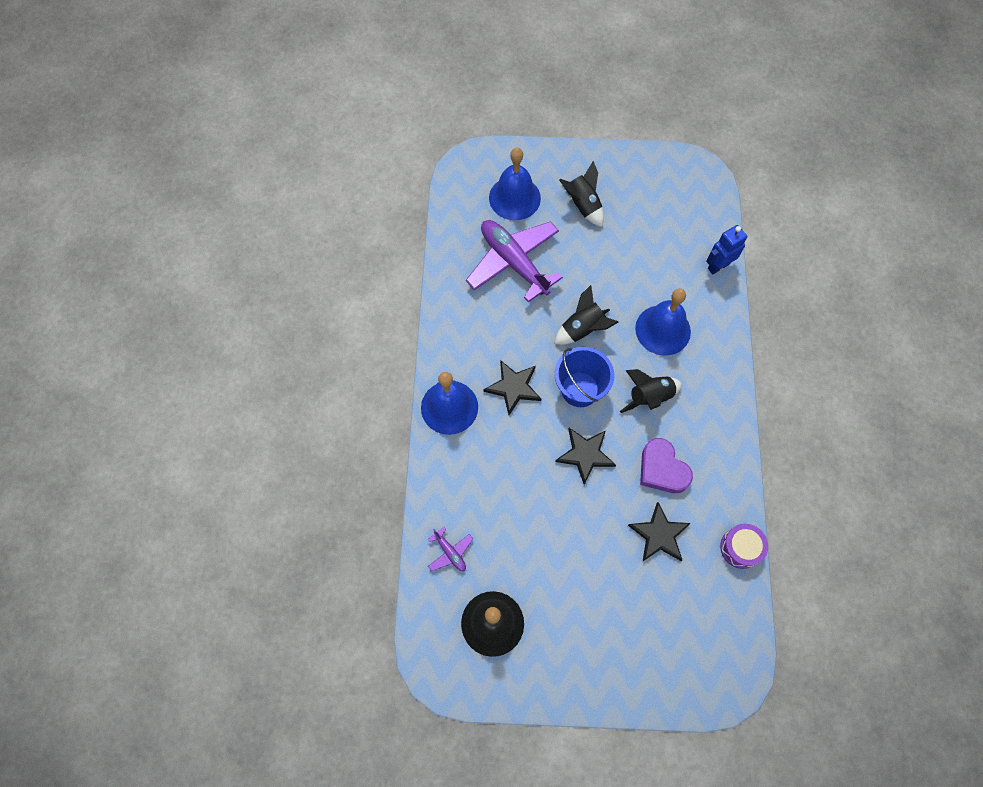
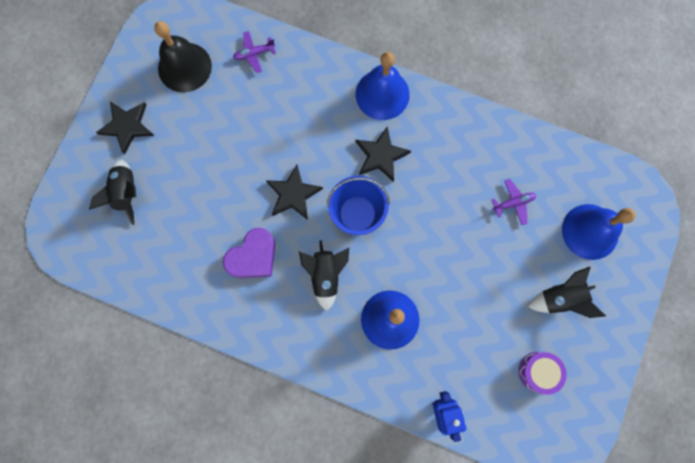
camera: 110 degrees right, 10 degrees up
purple plane [466,220,563,302] -> purple plane [492,179,536,225], size x0.42
black rocket [554,285,618,345] -> black rocket moved to [89,160,136,225]
black star [628,502,691,561] -> black star moved to [96,102,154,155]
purple heart [640,438,693,493] -> purple heart turned 150 degrees clockwise [223,228,275,278]
purple drum [720,524,768,569] -> purple drum moved to [519,352,567,395]

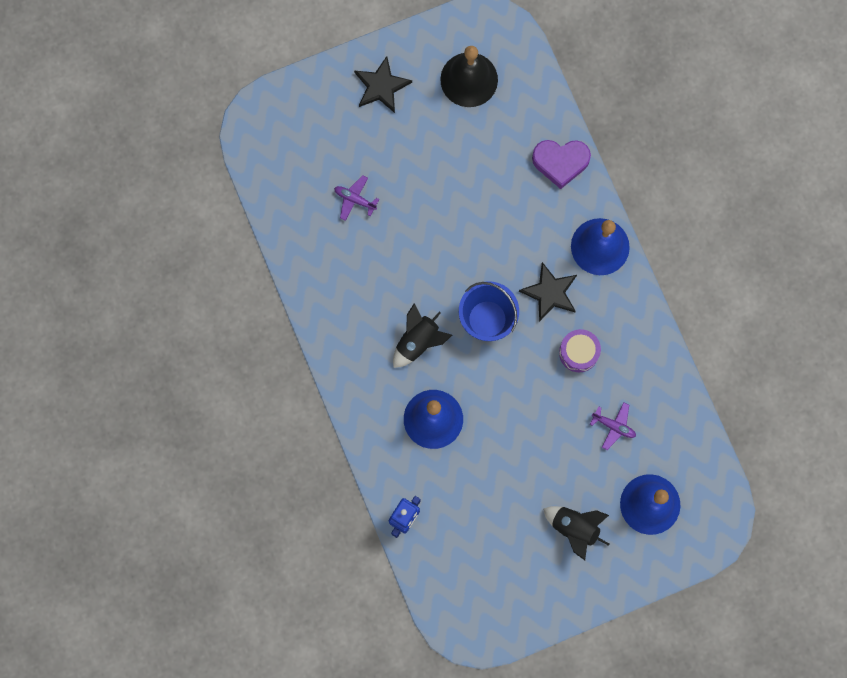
camera: 45 degrees right, 0 degrees up
black rocket [89,160,136,225] -> none
purple heart [223,228,275,278] -> purple heart moved to [532,140,591,189]
purple plane [233,31,276,73] -> purple plane moved to [334,175,379,221]
black star [266,165,323,220] -> none
purple drum [519,352,567,395] -> purple drum moved to [559,329,601,372]

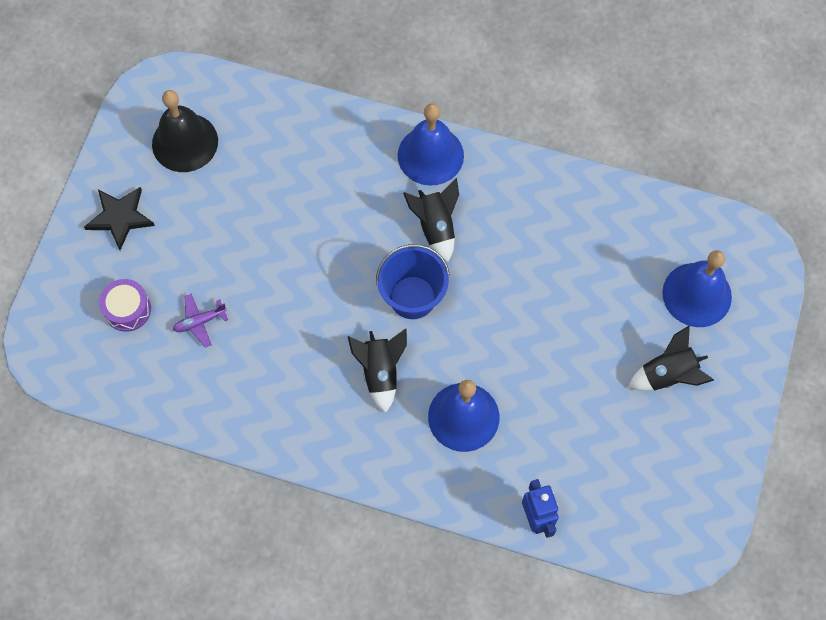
camera: 50 degrees left, 10 degrees down
black star [519,262,577,322] -> black rocket [403,178,459,262]
purple heart [532,140,591,189] -> none
purple drum [559,329,601,372] -> purple drum moved to [99,279,151,332]
purple plane [590,402,636,450] -> none

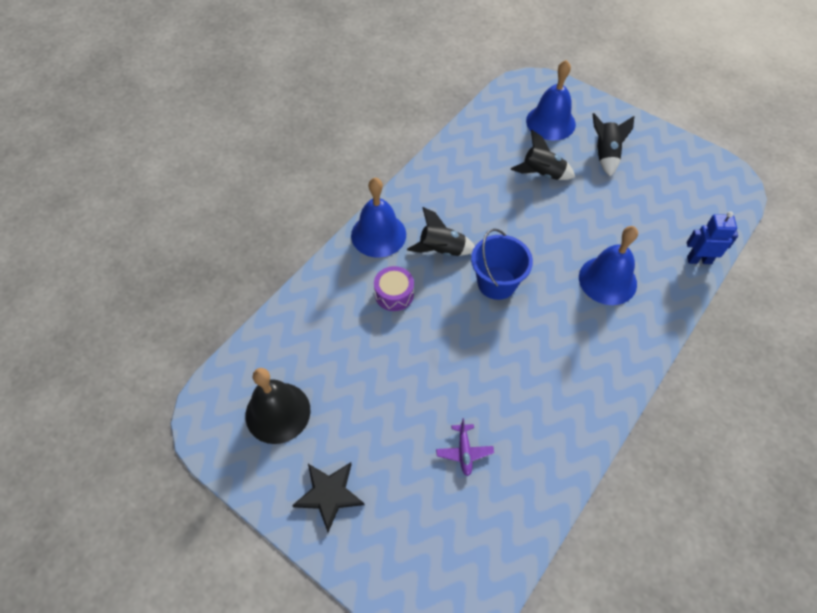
camera: 70 degrees left, 10 degrees down
purple drum [99,279,151,332] -> purple drum moved to [374,266,414,311]
black rocket [347,328,407,413] -> black rocket moved to [511,130,575,180]

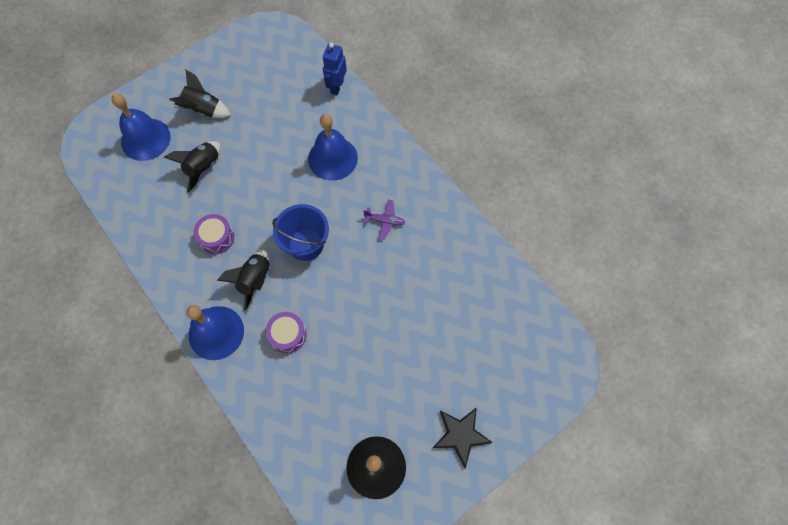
camera: 75 degrees left, 10 degrees up
purple plane [436,418,494,476] -> purple plane moved to [363,199,405,240]
none -> purple drum [194,214,234,254]

